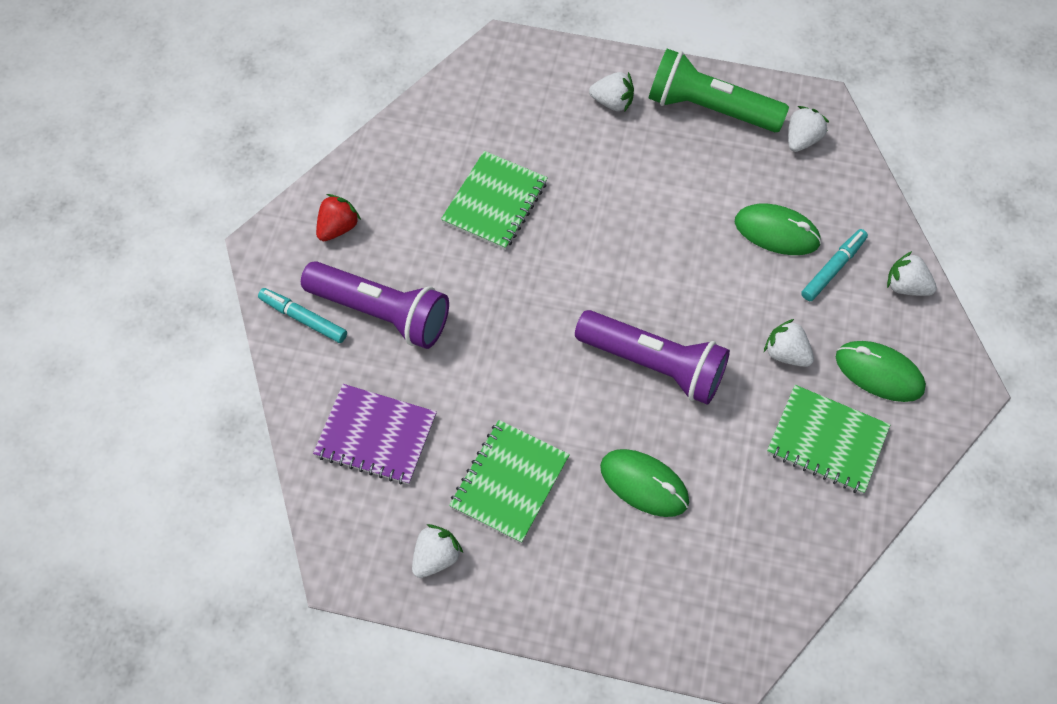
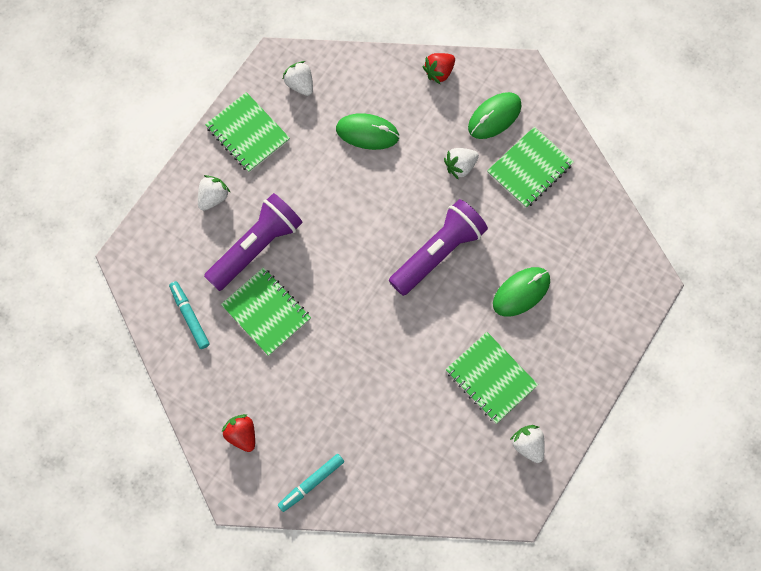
camera: 70 degrees left, 10 degrees up
purple flashlight [301,261,449,349] -> purple flashlight moved to [204,193,303,291]
purple notebook [313,384,437,485] -> none
green flashlight [648,49,789,132] -> green notebook [205,92,290,173]
green mouse [735,203,821,255] -> green mouse turned 60 degrees clockwise [336,113,400,150]
turquoise marker [801,229,868,301] -> turquoise marker moved to [169,281,209,349]
white strawberry [887,251,937,296] -> red strawberry [423,53,455,84]

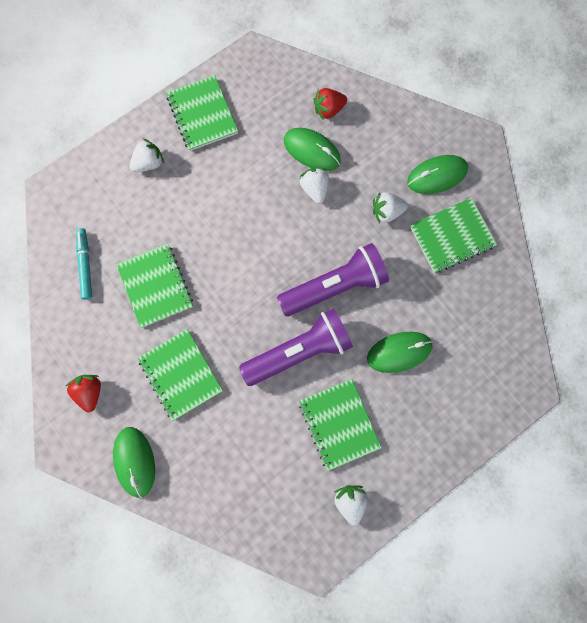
camera: 20 degrees right, 5 degrees up
purple flashlight [204,193,303,291] -> purple flashlight moved to [239,309,353,386]
turquoise marker [278,454,344,512] -> green mouse [113,427,155,498]
white strawberry [282,61,313,96] -> white strawberry moved to [299,168,329,204]
red strawberry [423,53,455,84] -> red strawberry moved to [314,88,347,120]
none -> green notebook [138,329,223,421]

